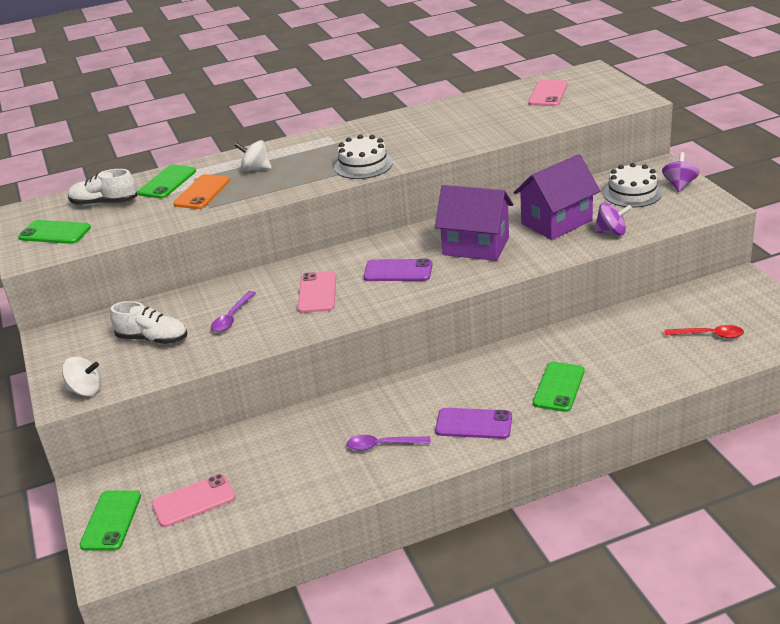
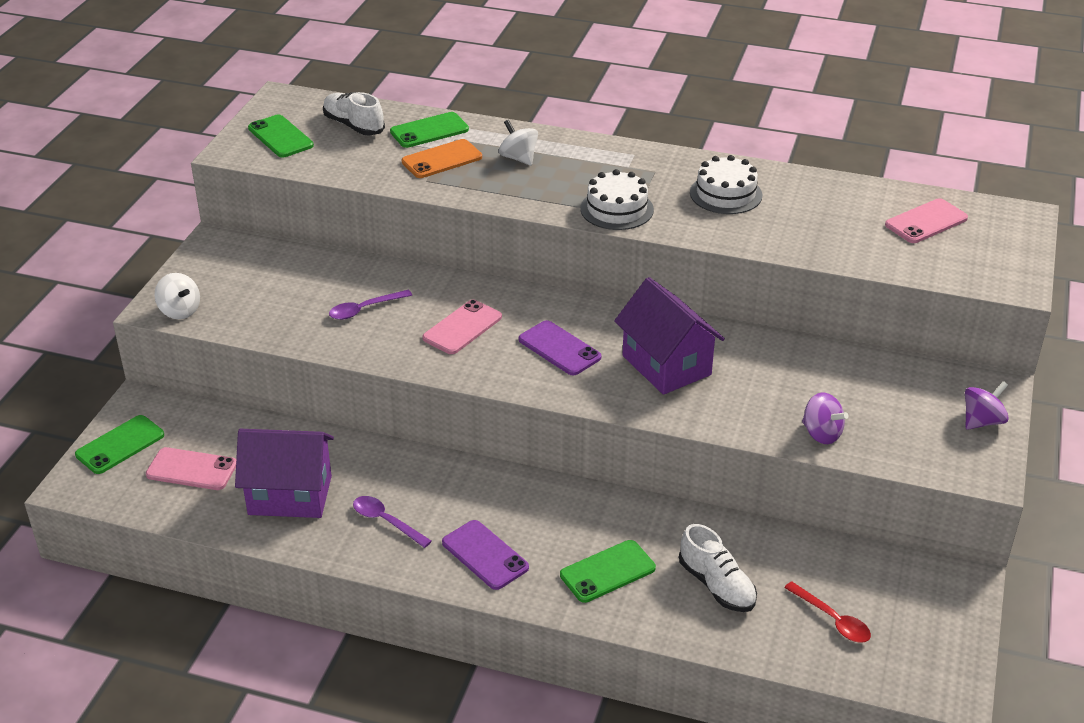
camera: 35 degrees right, 5 degrees up
white shoe [110,301,187,344] -> white shoe moved to [679,524,757,612]
purple house [513,154,600,240] -> purple house moved to [235,429,334,518]
white cake [603,163,662,208] -> white cake moved to [690,155,762,214]

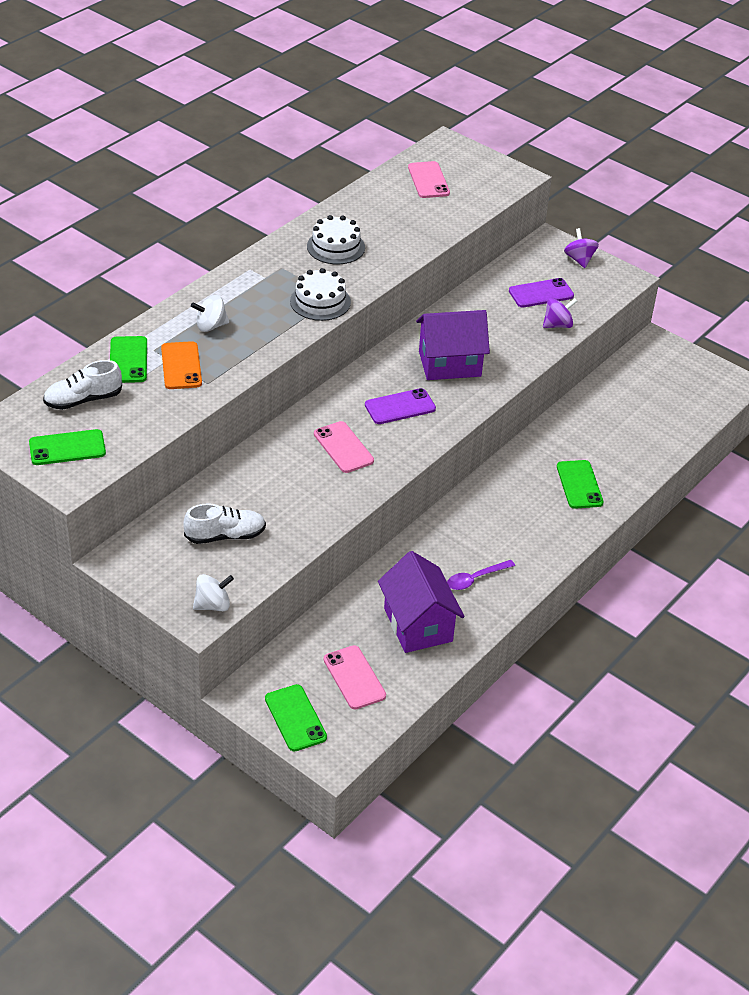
camera: 70 degrees left, 5 degrees up
pink phone [146,447,236,490] -> pink phone turned 60 degrees counterclockwise [324,645,386,709]
purple house [235,429,334,518] -> purple house turned 45 degrees counterclockwise [378,551,465,653]
purple spoon [329,290,412,320] -> none
purple phone [442,520,529,590] -> purple phone moved to [509,278,574,308]
white shoe [679,524,757,612] -> white shoe moved to [183,503,266,544]
red spoon [784,581,871,643] -> none

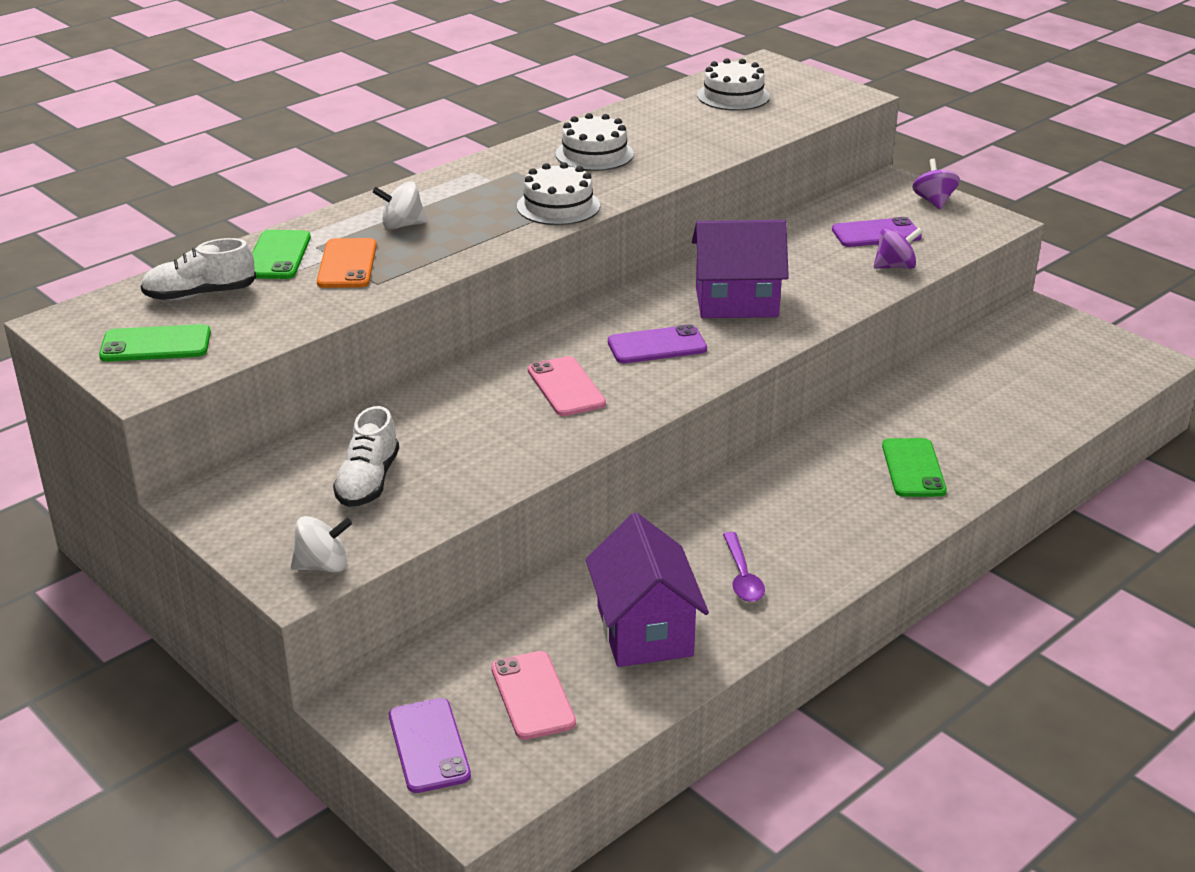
camera: 10 degrees right, 10 degrees down
white shoe [183,503,266,544] -> white shoe turned 105 degrees clockwise [333,406,399,507]
green phone [265,684,327,752] -> purple phone [389,698,471,793]
pink phone [408,161,450,198] -> white cake [697,58,770,111]
purple spoon [447,560,515,590] -> purple spoon turned 75 degrees counterclockwise [723,532,765,602]

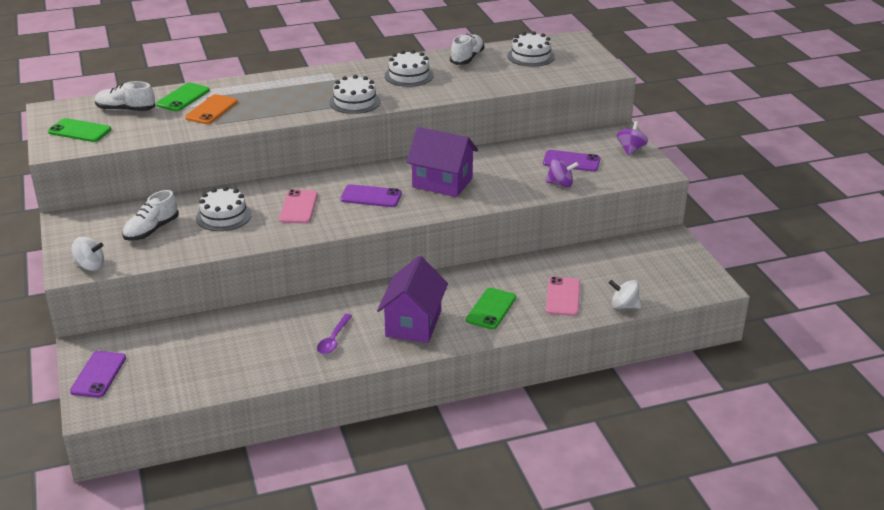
camera: 25 degrees right, 0 degrees up
white spinning top [372,181,428,230] -> white spinning top moved to [609,280,641,309]
pink phone [491,651,576,740] -> pink phone moved to [546,277,580,316]
purple house [586,512,709,667] -> purple house moved to [377,256,448,343]
none -> white cake [196,187,252,231]
none -> white shoe [450,34,484,65]

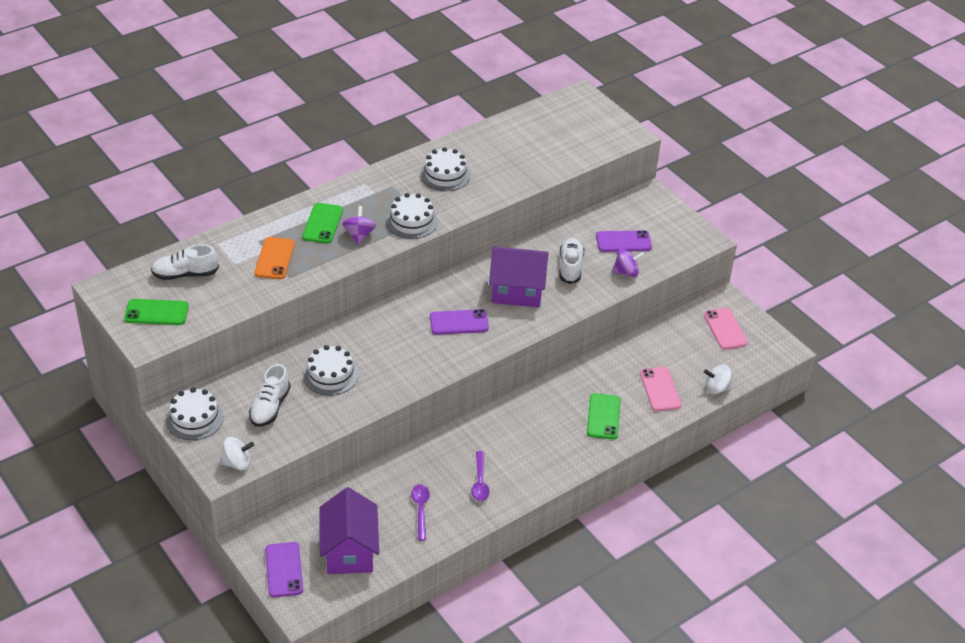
camera: 20 degrees left, 10 degrees up
green phone [156,83,210,111] -> green phone moved to [302,203,343,244]
pink phone [279,189,318,223] -> pink phone moved to [704,308,748,350]
purple house [377,256,448,343] -> purple house moved to [319,487,379,574]
white shoe [450,34,484,65] -> white shoe moved to [559,238,584,284]
white cake [507,31,555,67] -> white cake moved to [166,387,224,440]
purple spinning top [617,121,648,156] -> purple spinning top moved to [343,206,376,245]
none -> purple spoon [411,484,430,541]

